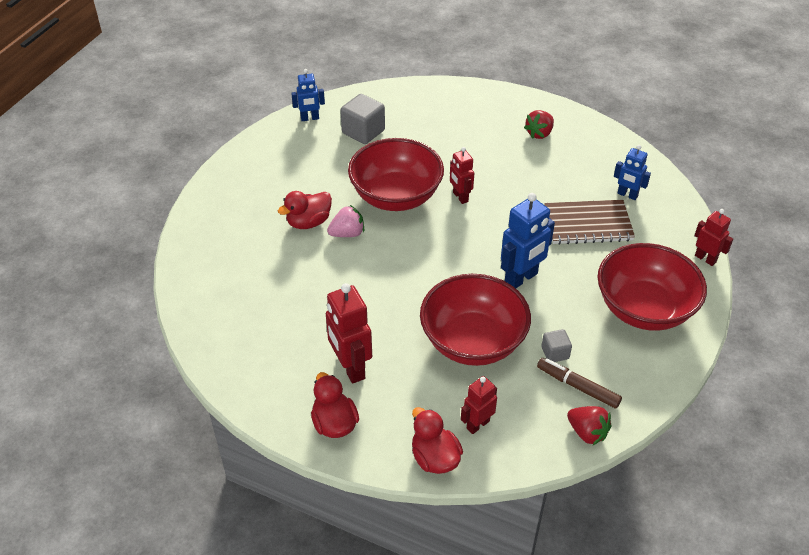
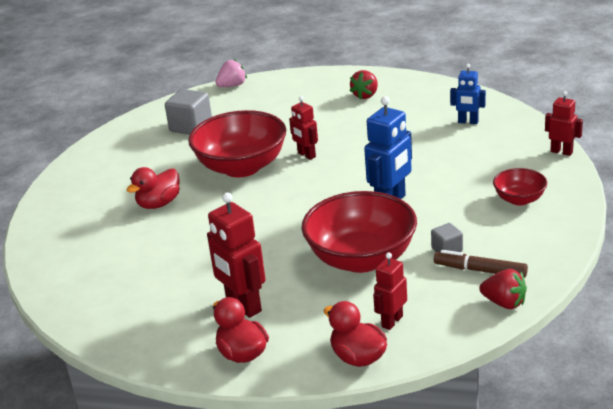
camera: 10 degrees left, 15 degrees down
blue robot [291,69,325,121] -> none
pink strawberry [327,205,364,237] -> pink strawberry moved to [215,59,247,87]
brown notebook [544,200,635,245] -> none
red bowl [598,243,707,331] -> red bowl [493,168,547,206], size x0.50

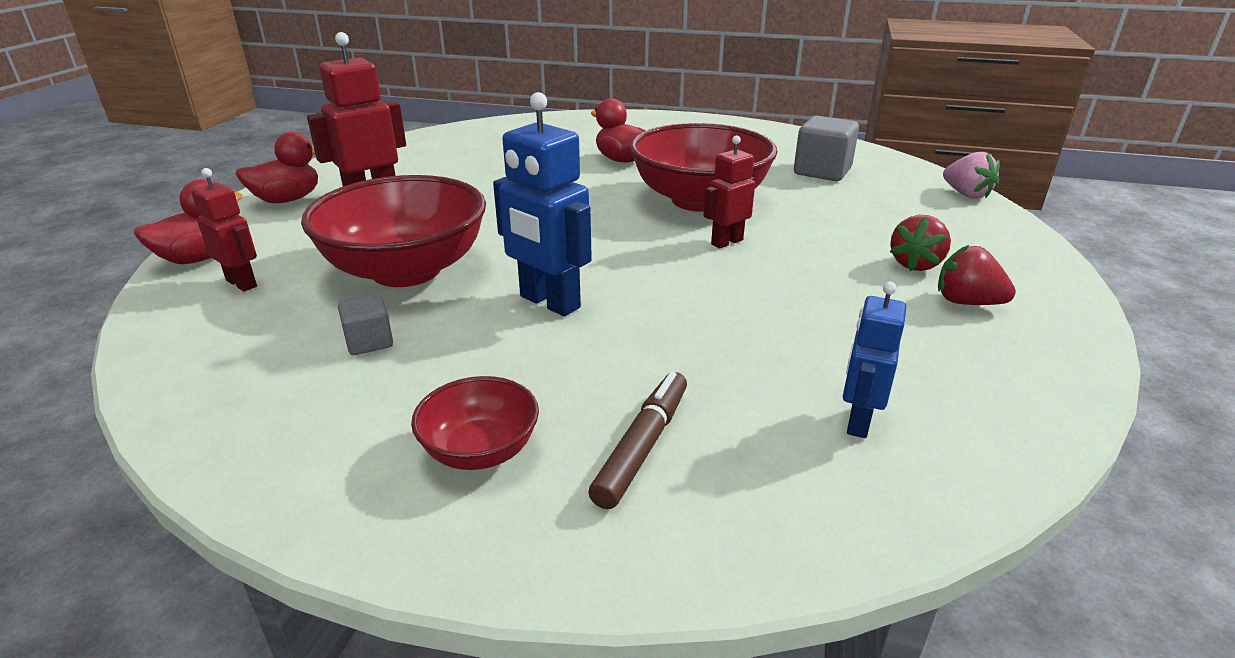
camera: 90 degrees right, 0 degrees up
brown marker [434,250,528,278] -> brown marker moved to [588,371,687,509]
red strawberry [479,269,527,309] -> red strawberry moved to [890,215,951,271]
red robot [545,91,583,156] -> none

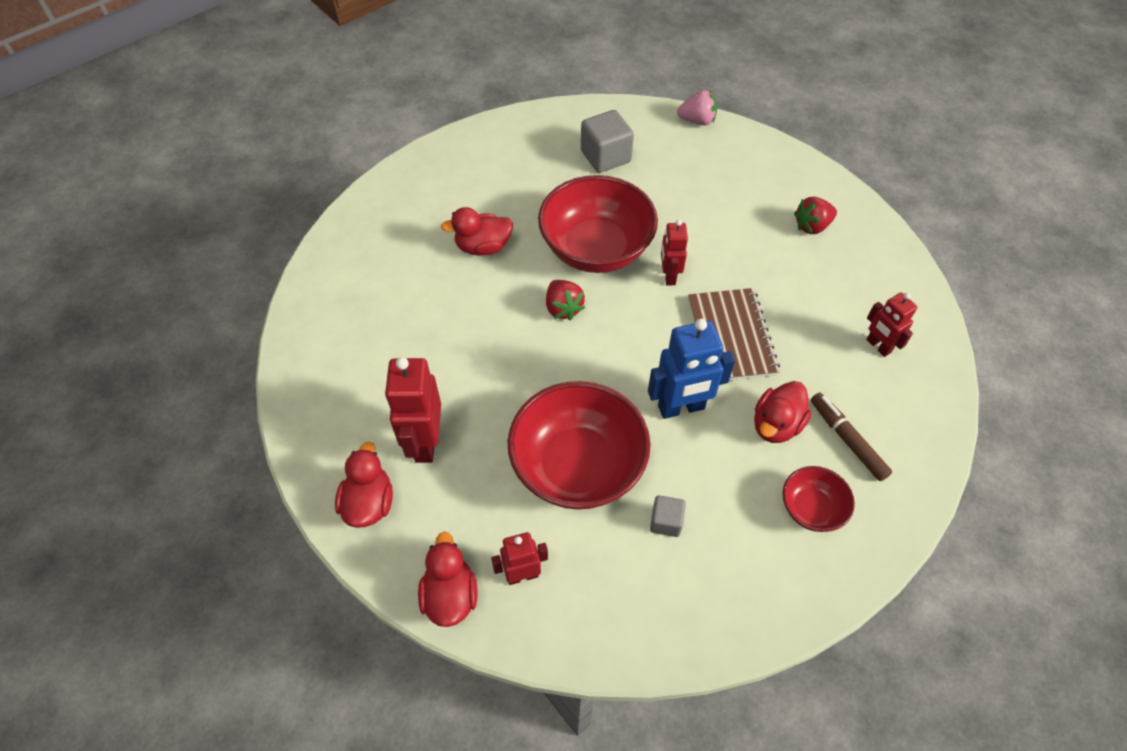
camera: 55 degrees left, 25 degrees up
blue robot [843,282,906,438] -> red robot [866,292,917,357]
red strawberry [890,215,951,271] -> red strawberry moved to [546,280,585,321]
none -> brown notebook [688,288,780,380]
none -> red duck [754,381,812,443]

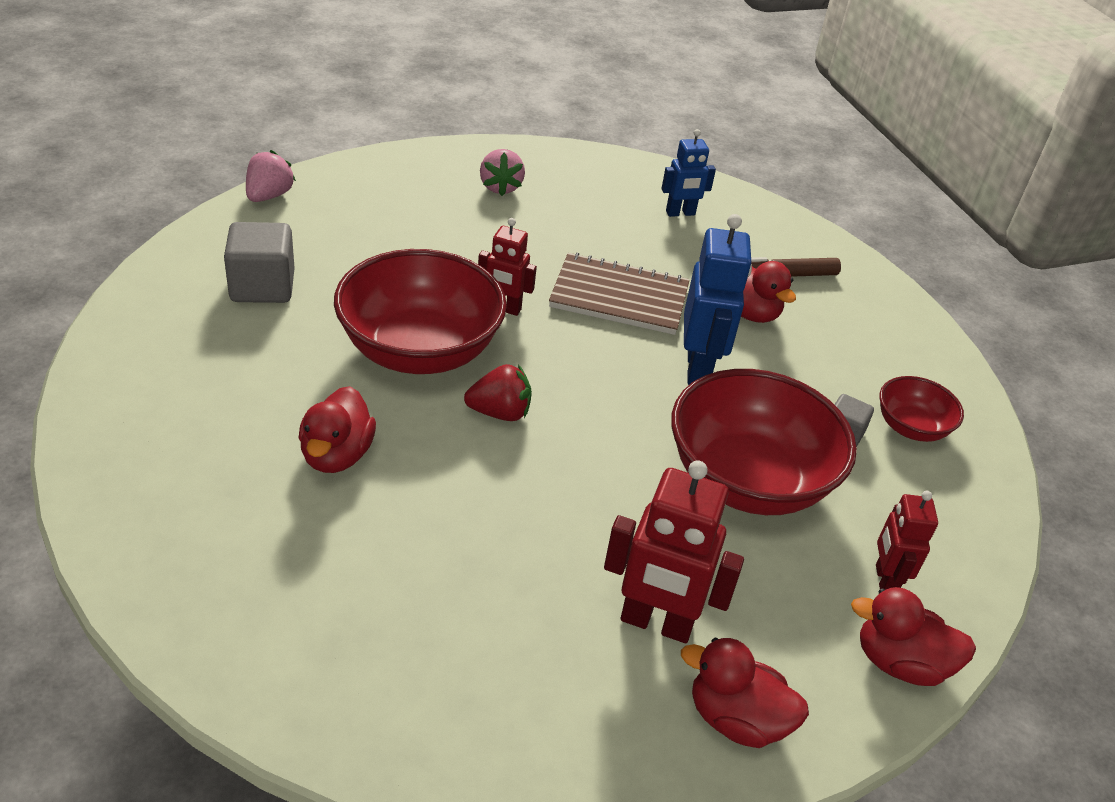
camera: 75 degrees left, 15 degrees down
red bowl [783,466,855,532] -> red bowl moved to [880,376,964,442]
red strawberry [794,197,837,234] -> pink strawberry [480,149,525,196]
red robot [866,292,917,357] -> blue robot [661,129,716,217]

